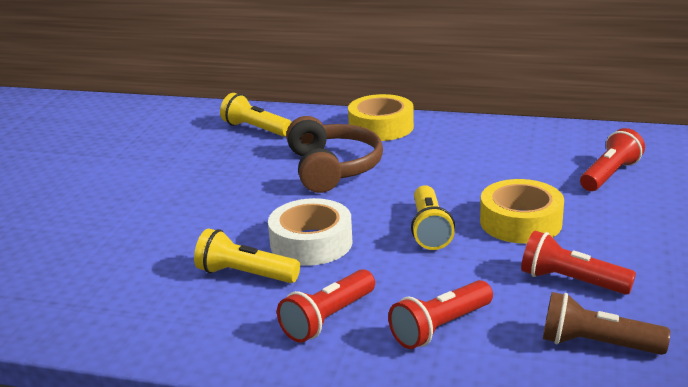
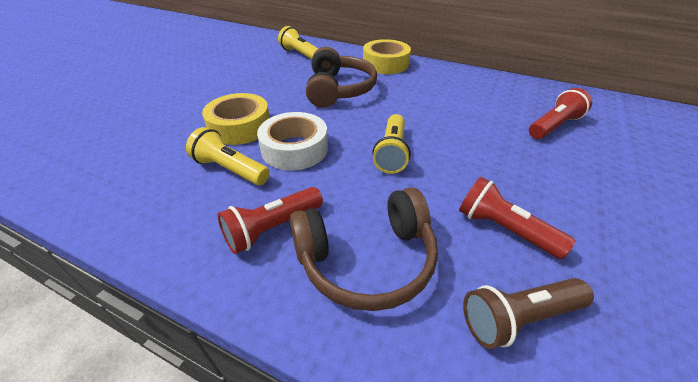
camera: 10 degrees right, 15 degrees up
red flashlight [388,280,493,349] -> brown headphones [290,187,438,311]
yellow tape [480,179,564,243] -> yellow tape moved to [202,93,270,145]
brown flashlight [543,292,670,355] -> brown flashlight turned 45 degrees counterclockwise [463,278,594,349]

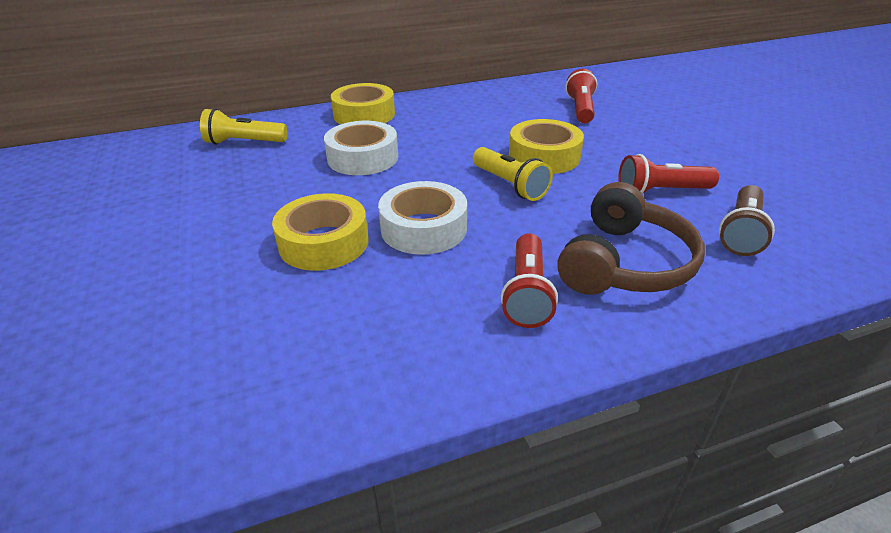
camera: 45 degrees left, 5 degrees down
yellow flashlight [186,127,270,185] -> none
brown headphones [306,47,377,108] -> white tape [324,121,398,175]
none -> yellow tape [509,119,584,174]

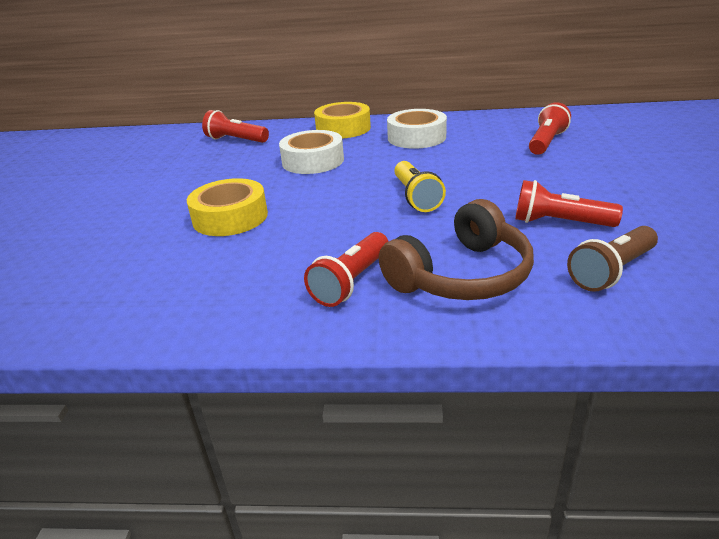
camera: 25 degrees right, 5 degrees down
yellow flashlight [200,108,288,145] -> red flashlight [202,110,269,143]
white tape [378,181,467,255] -> white tape moved to [387,109,447,149]
yellow tape [509,119,584,174] -> none

